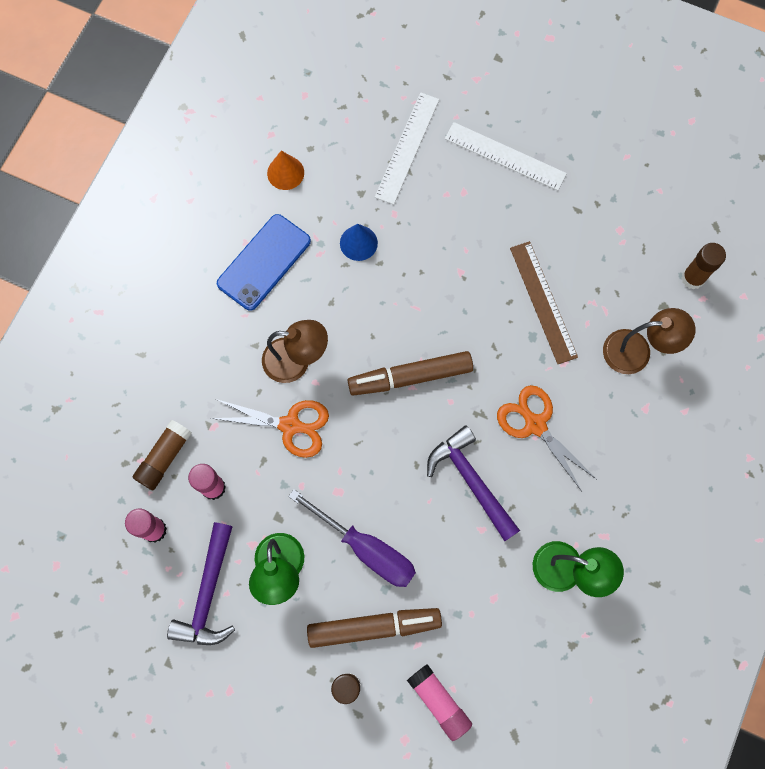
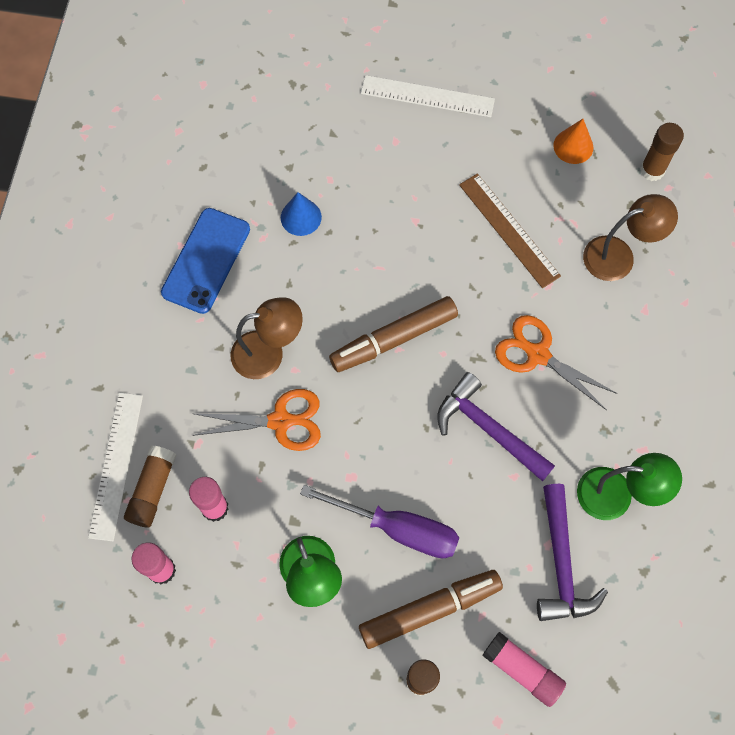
camera: 15 degrees left, 5 degrees down
purple hammer [167,522,235,645] -> purple hammer moved to [537,484,608,621]
orange cone [267,151,304,190] -> orange cone moved to [553,119,594,164]
white ruler [375,92,439,205] -> white ruler moved to [88,392,143,541]

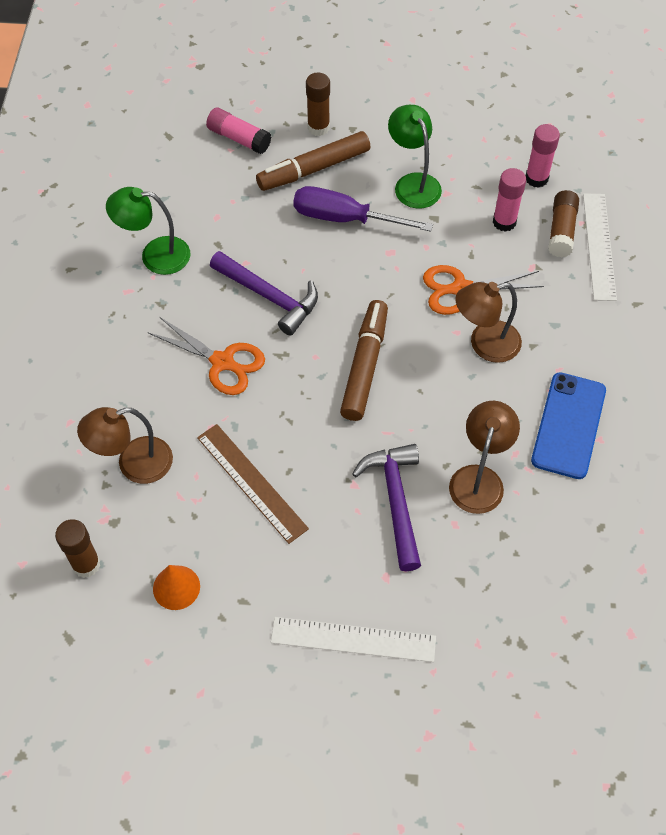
camera: 175 degrees right, 10 degrees down
blue cone [281,192,322,236] -> brown lamp [449,401,520,514]
brown marker [329,296,458,372] -> brown marker turned 45 degrees counterclockwise [340,300,388,421]
purple hammer [537,484,608,621] -> purple hammer moved to [352,444,421,572]

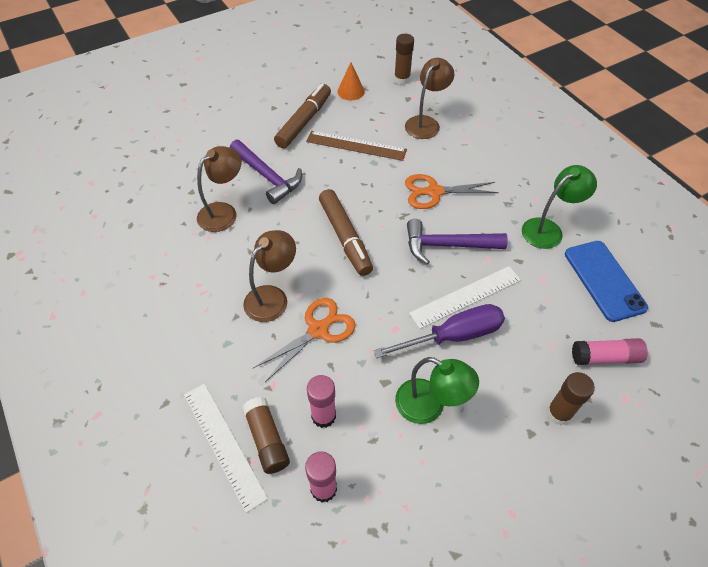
camera: 145 degrees right, 5 degrees down
brown marker [256,131,370,191] -> brown marker moved to [274,84,331,148]
white ruler [271,617,436,662] -> white ruler moved to [409,266,521,329]
brown lamp [449,401,520,514] -> brown lamp turned 120 degrees counterclockwise [197,146,242,232]
blue phone [531,372,606,479] -> blue phone moved to [565,241,648,322]

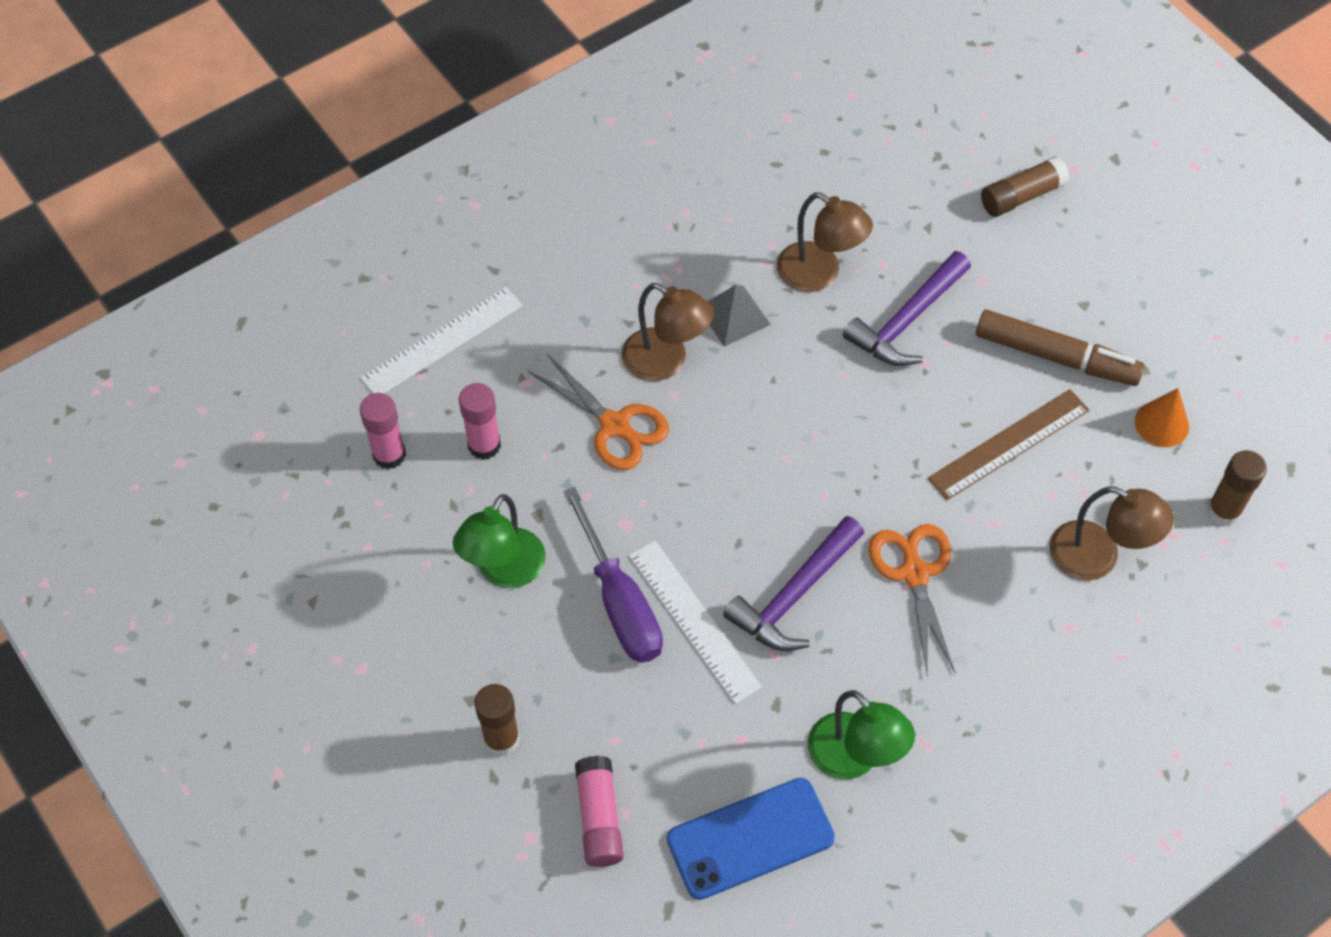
camera: 85 degrees right, 5 degrees up
brown glue stick [242,397,290,474] -> brown glue stick moved to [981,156,1069,217]
brown ruler [306,131,407,161] -> brown ruler turned 45 degrees clockwise [928,389,1089,500]
brown marker [319,189,373,276] -> none
purple hammer [407,219,508,265] -> purple hammer turned 135 degrees counterclockwise [723,516,864,651]
none -> grey pyramid [708,285,771,347]

